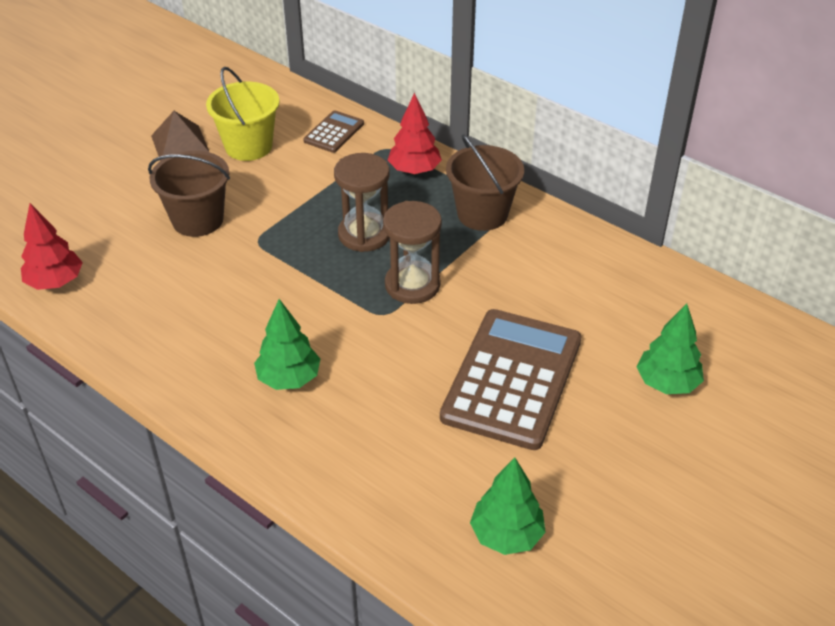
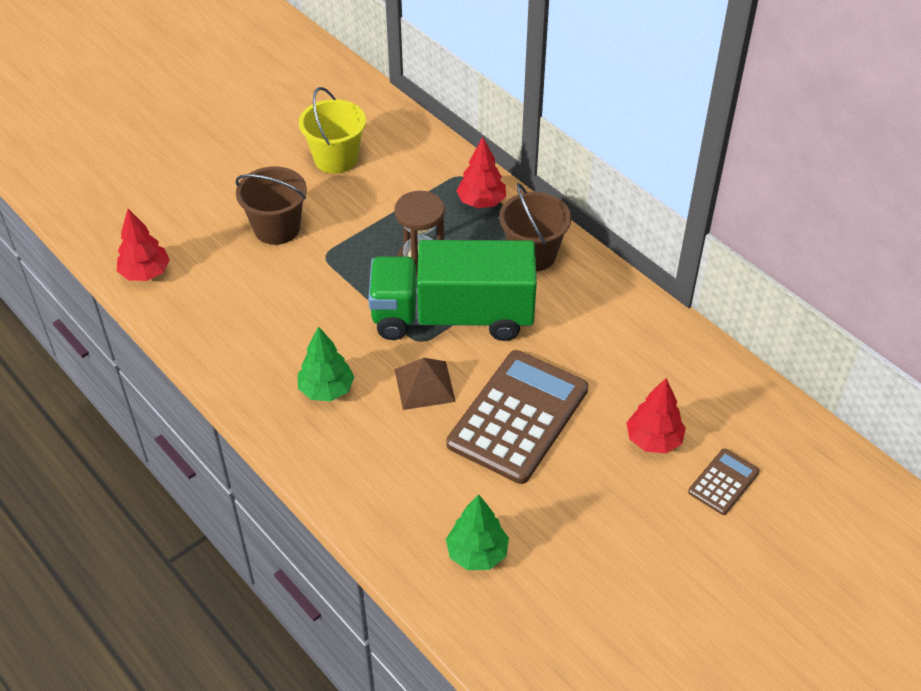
camera: 10 degrees right, 5 degrees up
brown pyramid [151,111,209,161] -> brown pyramid moved to [394,358,456,410]
brown calculator [303,110,364,153] -> brown calculator moved to [688,448,760,515]
brown hourglass [383,201,442,304] -> green truck [368,240,537,341]
green tree [637,303,704,394] -> red tree [626,378,686,453]

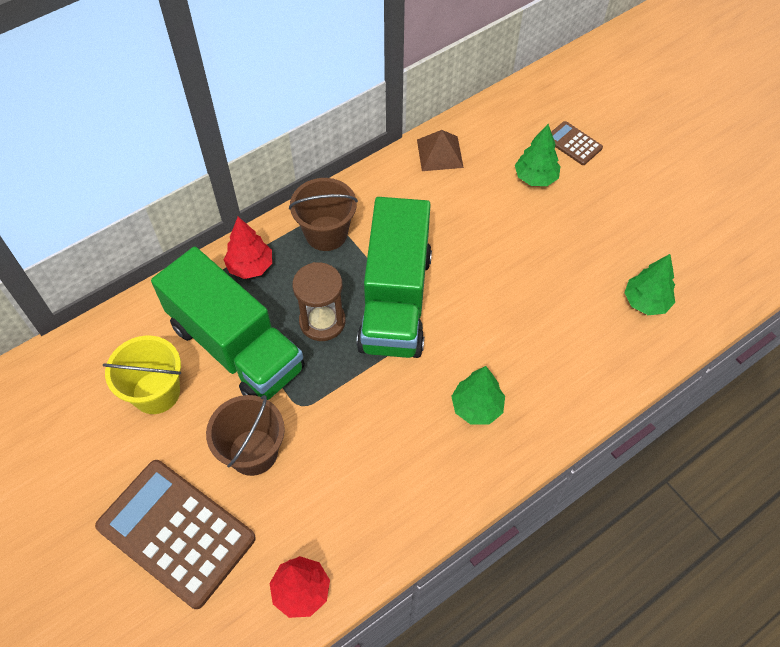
camera: 85 degrees left, 10 degrees up
brown pyramid [394,358,456,410] -> brown pyramid moved to [417,130,464,171]
brown calculator [446,350,588,484] -> brown calculator moved to [95,460,256,609]
red tree [626,378,686,453] -> green tree [515,124,561,186]
none -> green truck [151,247,305,400]

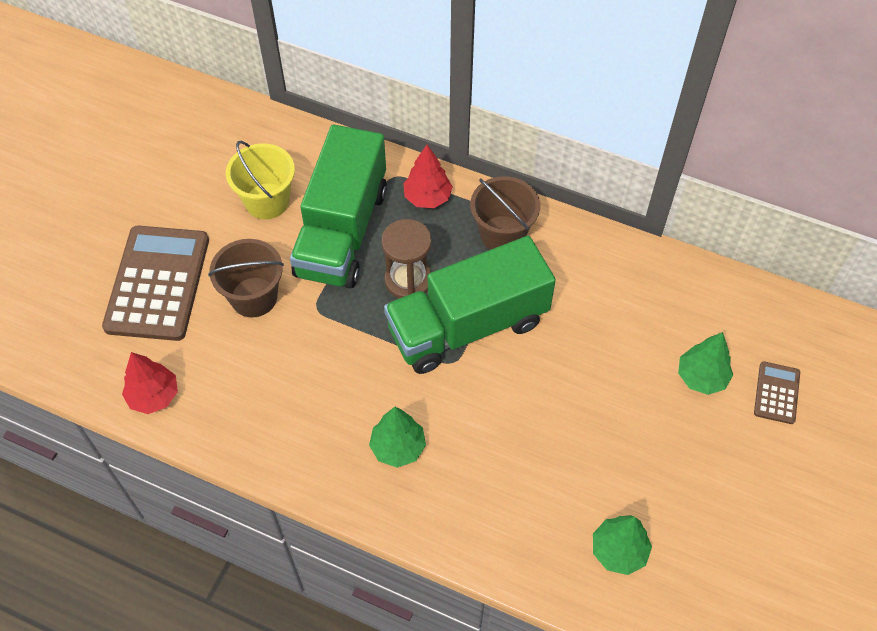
camera: 60 degrees right, 0 degrees up
brown pyramid [417,130,464,171] -> none

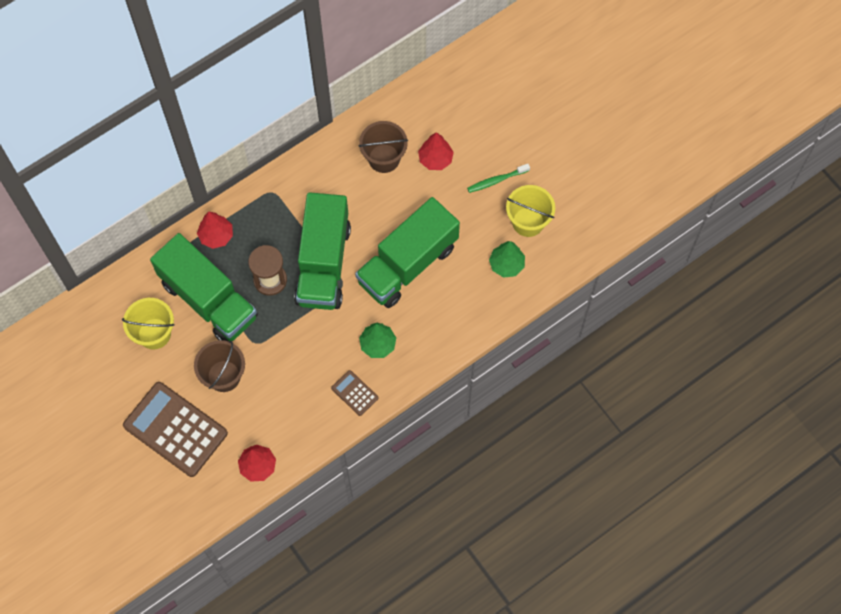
camera: 60 degrees left, 10 degrees up
brown bucket [470,176,540,250] -> brown bucket moved to [358,121,408,173]
green tree [678,332,733,395] -> red tree [418,132,454,170]
brown calculator [754,361,800,424] -> brown calculator moved to [331,370,378,416]
none -> green truck [355,197,460,308]
none -> green toothbrush [467,164,530,193]
none -> yellow bucket [506,185,555,237]

